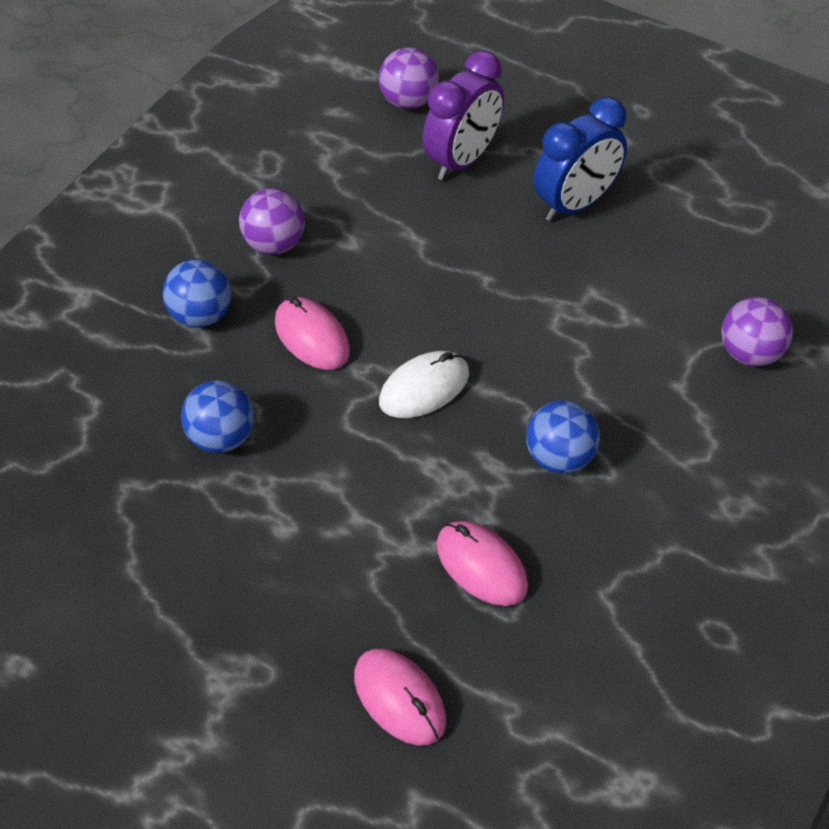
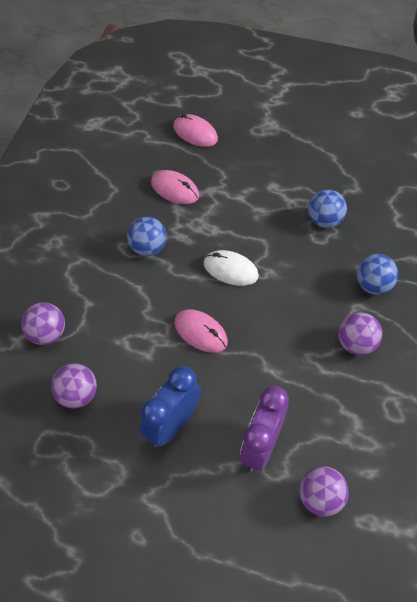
camera: 165 degrees right, 5 degrees up
pink mouse [275,297,350,370] -> pink mouse moved to [174,310,228,353]
white mouse [379,351,469,418] -> white mouse turned 75 degrees clockwise [203,250,259,286]
none -> purple ball [51,363,97,409]

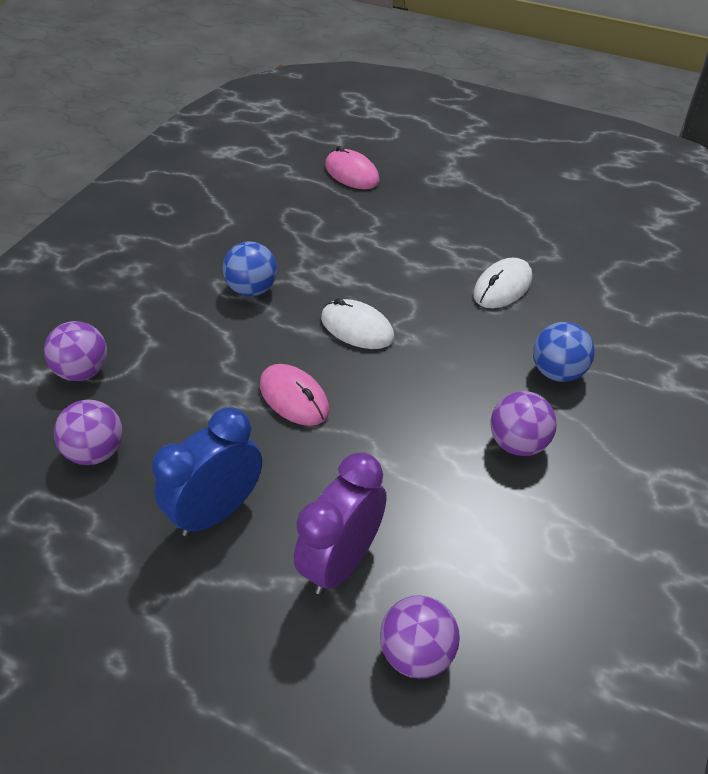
camera: 10 degrees right, 10 degrees down
pink mouse [151,170,199,204] -> none
blue ball [308,189,347,228] -> white mouse [473,258,532,308]

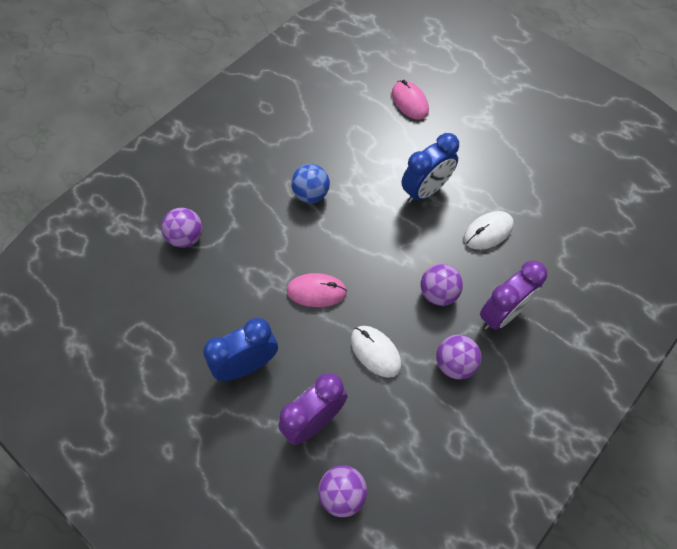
camera: 15 degrees right, 15 degrees up
purple ball [54,400,122,465] -> purple ball moved to [420,264,463,306]
pink mouse [260,364,329,426] -> pink mouse turned 60 degrees counterclockwise [287,273,347,307]
white mouse [321,298,394,349] -> white mouse moved to [351,326,402,378]
blue ball [533,322,595,382] -> purple clock [480,260,547,330]
none -> blue clock [401,133,459,203]

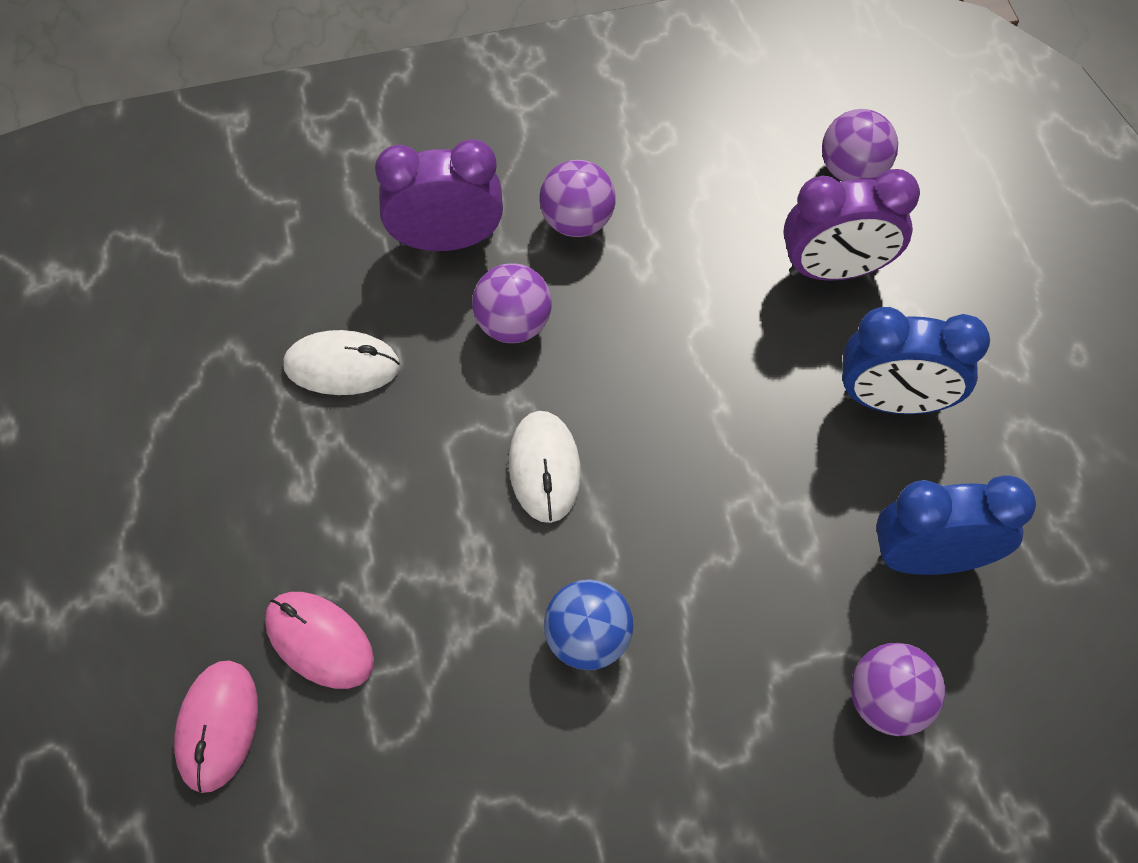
camera: 145 degrees left, 0 degrees up
pink mouse [287,273,347,307] -> pink mouse moved to [265,592,374,689]
white mouse [351,326,402,378] -> white mouse moved to [509,411,581,523]
blue clock [401,133,459,203] -> blue clock moved to [876,475,1036,575]

